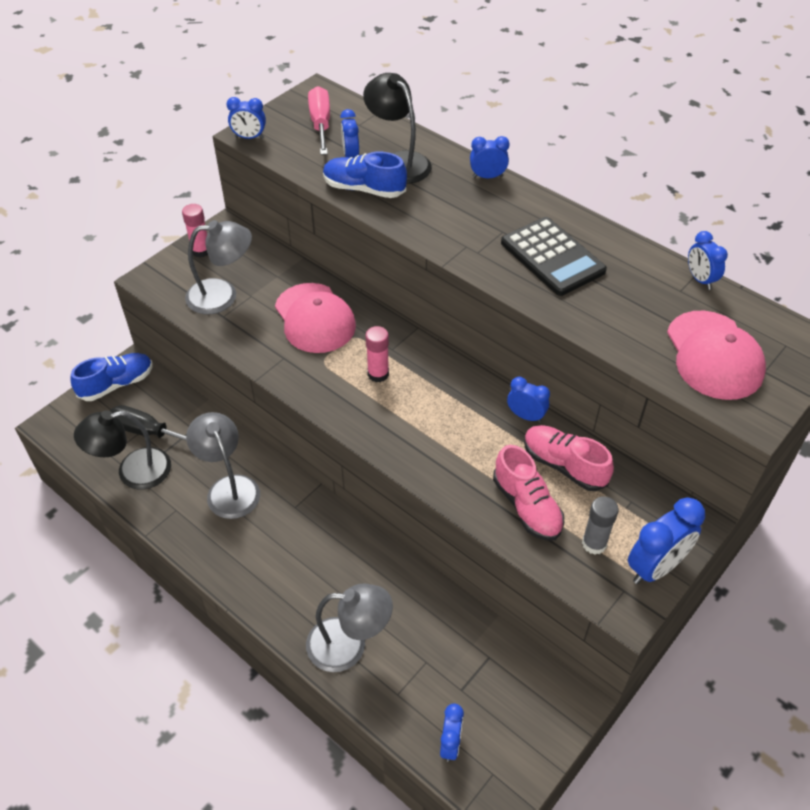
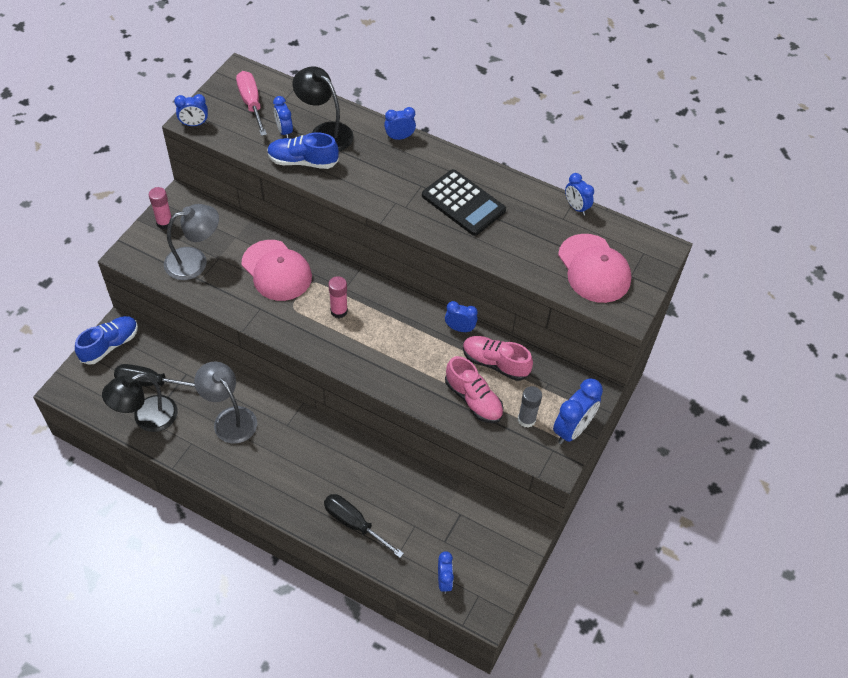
camera: 15 degrees left, 5 degrees up
grey lamp [306,584,393,672] -> black screwdriver [324,494,404,558]

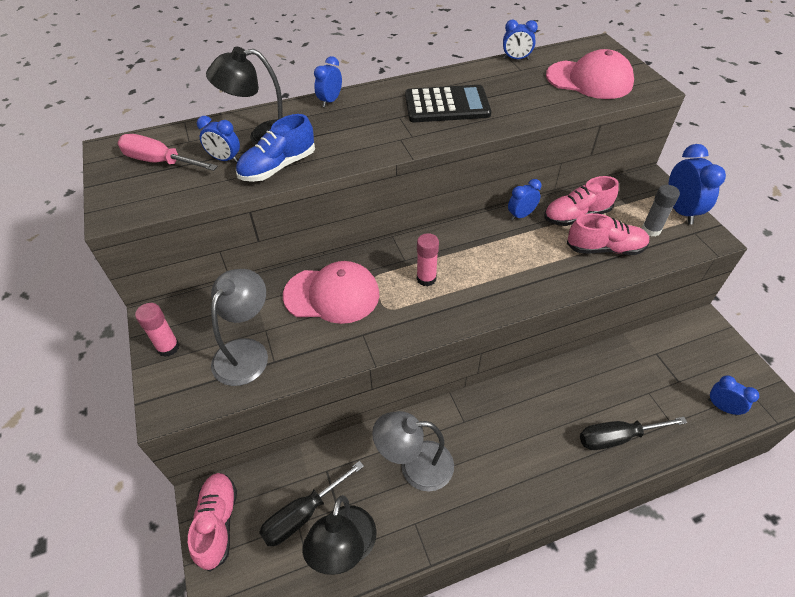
camera: 45 degrees left, 5 degrees down
blue shoe [75,316,138,365] -> pink shoe [188,473,237,572]
blue clock [174,94,208,126] -> none

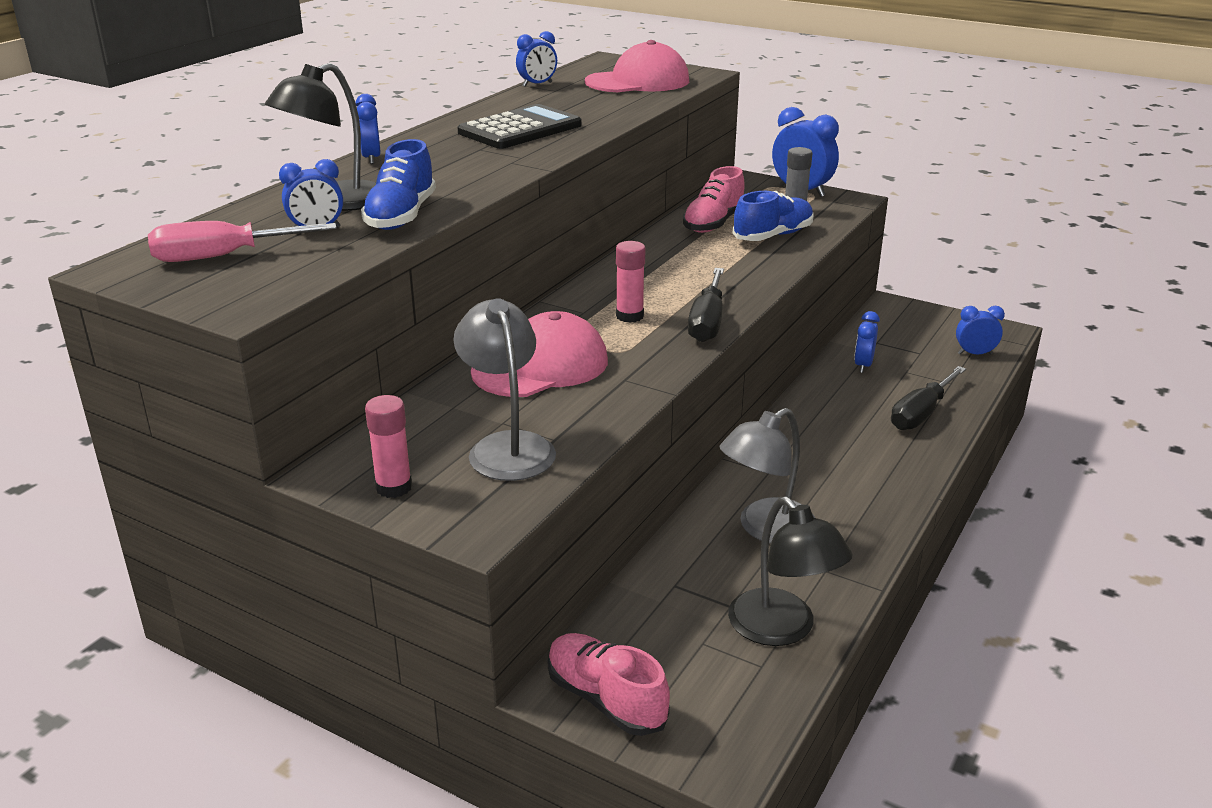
camera: 40 degrees left, 20 degrees down
black screwdriver [259,461,364,546] -> black screwdriver moved to [688,268,724,342]
blue clock [508,179,541,221] -> blue clock moved to [854,311,880,373]
pink shoe [567,213,650,255] -> blue shoe [733,191,813,241]

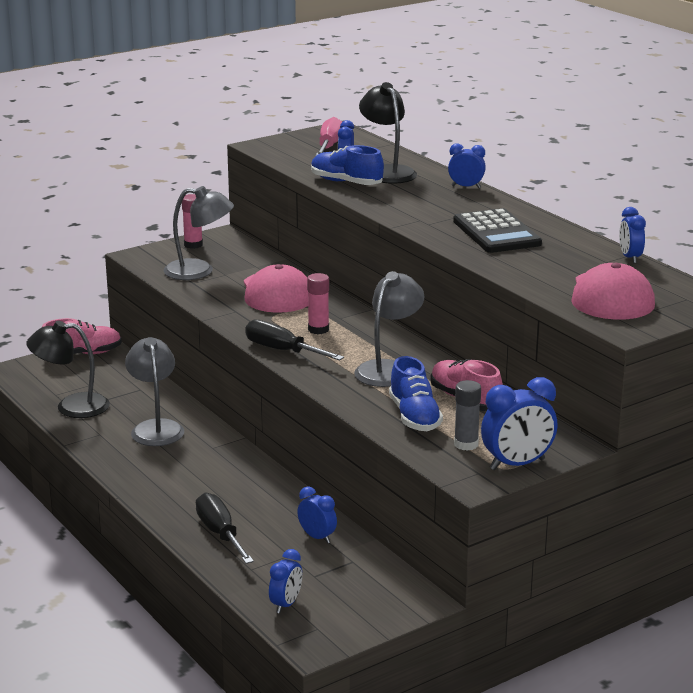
camera: 115 degrees right, 5 degrees down
none -> grey lamp [354,271,425,387]

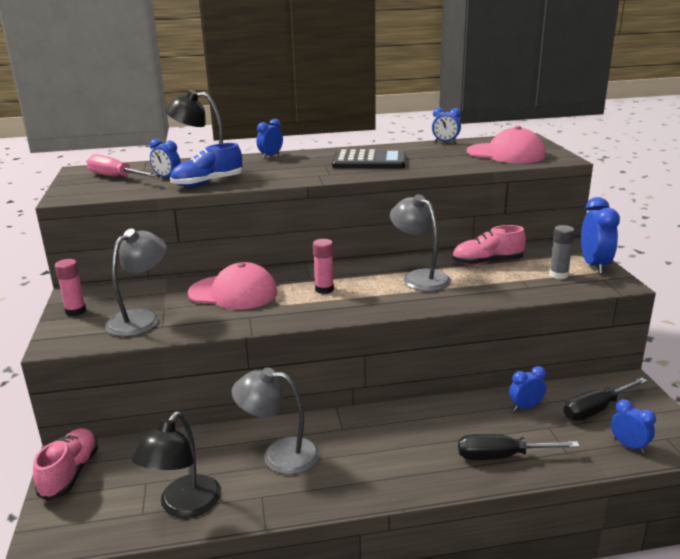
camera: 65 degrees left, 0 degrees up
black screwdriver [245,320,344,360] -> black screwdriver moved to [563,378,647,421]
blue shoe [389,356,443,431] -> none

